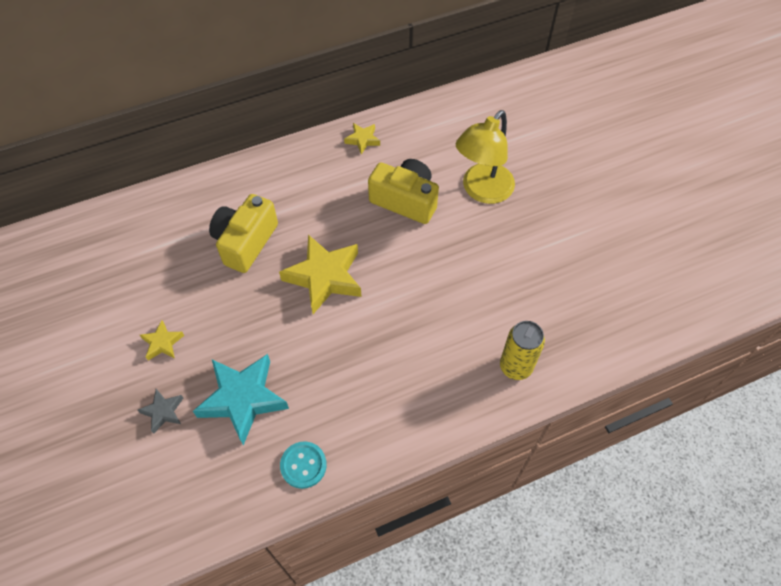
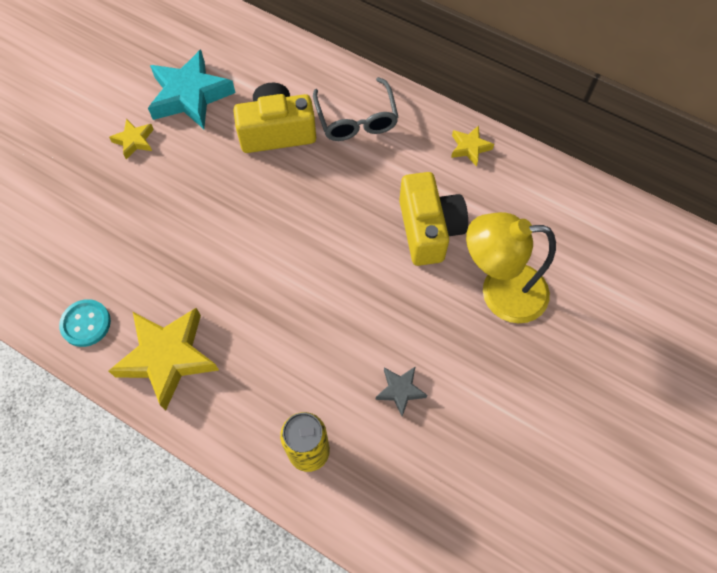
camera: 55 degrees right, 5 degrees up
grey star [138,389,183,434] -> grey star moved to [376,366,427,416]
turquoise star [193,354,289,445] -> turquoise star moved to [148,50,235,129]
yellow star [279,235,362,314] -> yellow star moved to [109,308,219,411]
none -> grey glasses [313,77,399,141]

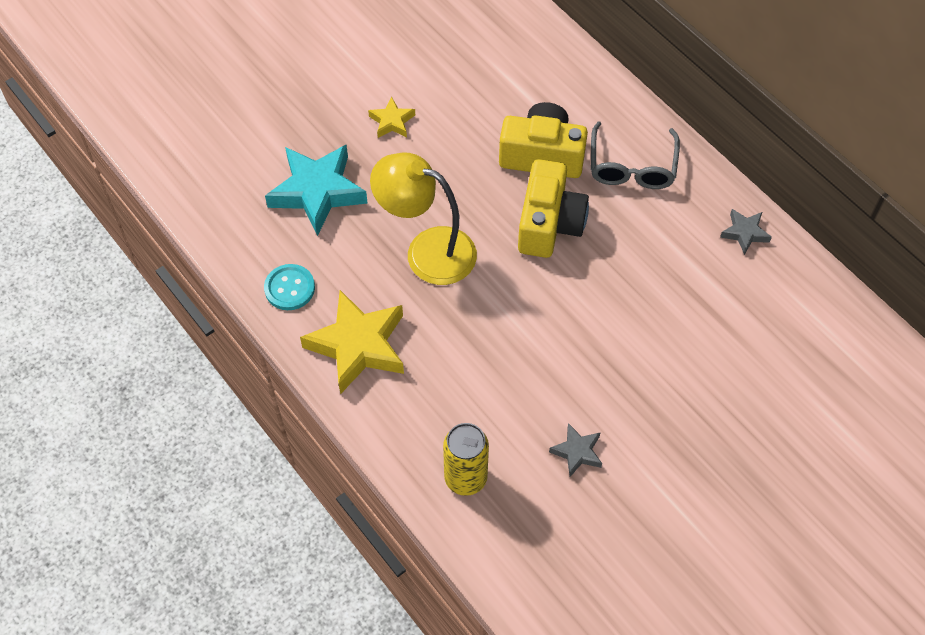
camera: 20 degrees right, 5 degrees down
turquoise star [148,50,235,129] -> turquoise star moved to [265,145,368,236]
yellow camera [399,172,468,266] -> yellow camera moved to [518,159,589,258]
yellow star [451,126,494,167] -> grey star [720,209,772,255]
yellow lamp [466,212,556,323] -> yellow lamp moved to [370,152,477,285]

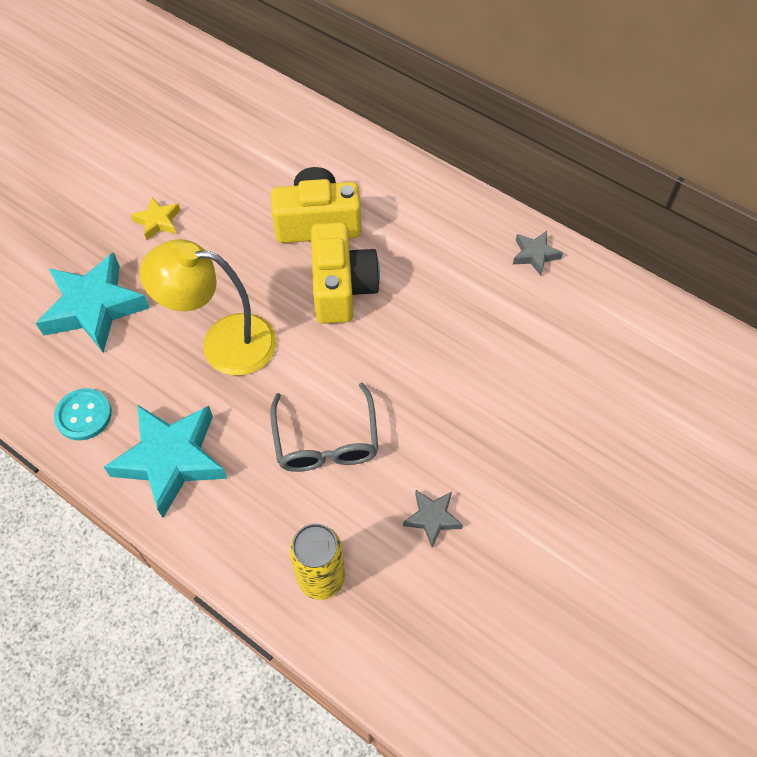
camera: 15 degrees left, 0 degrees up
yellow star [300,290,404,394] -> turquoise star [104,405,228,518]
grey glasses [591,121,680,189] -> grey glasses moved to [270,382,378,472]

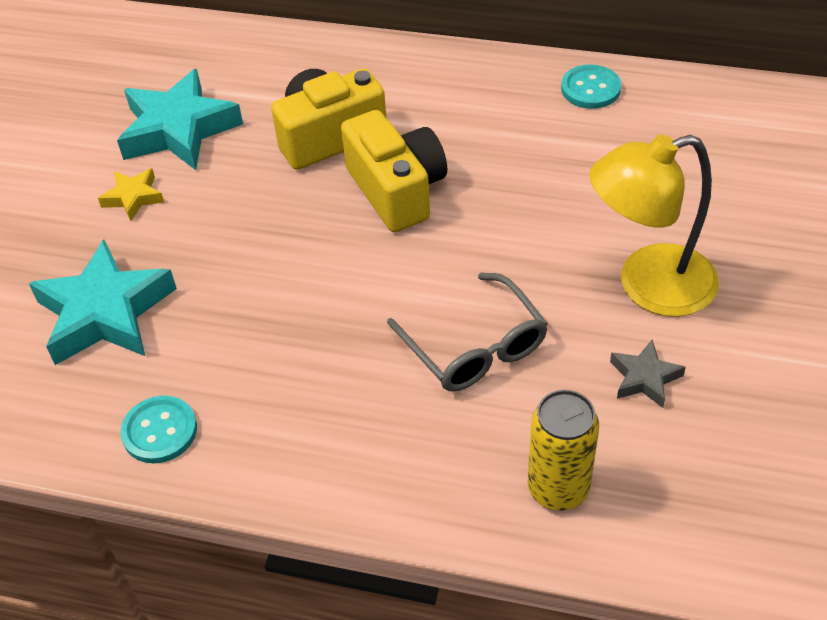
camera: 20 degrees left, 10 degrees down
turquoise star [104,405,228,518] -> turquoise star moved to [117,69,243,170]
yellow lamp [140,239,277,375] -> yellow lamp moved to [589,134,719,317]
grey star [513,231,563,276] -> turquoise button [561,65,621,109]

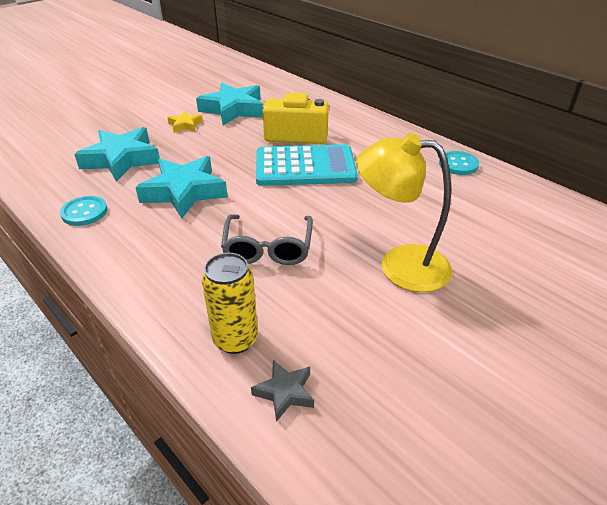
camera: 30 degrees right, 10 degrees down
yellow camera [341,110,447,232] -> turquoise calculator [256,144,358,186]
grey star [610,340,686,408] -> grey star moved to [251,360,314,422]
none -> turquoise star [135,156,228,219]

